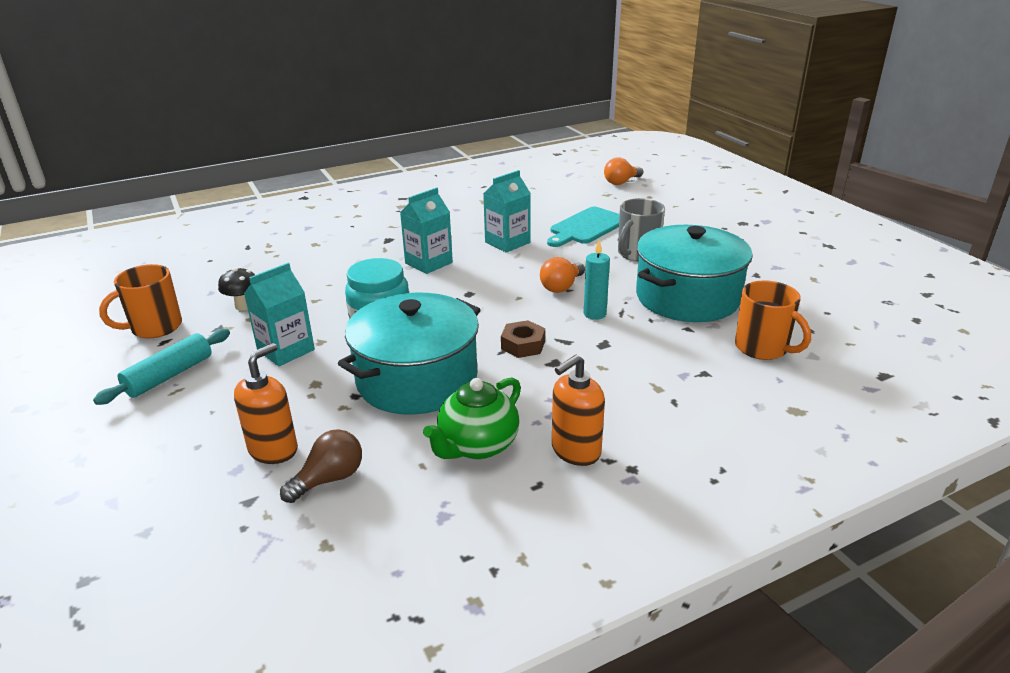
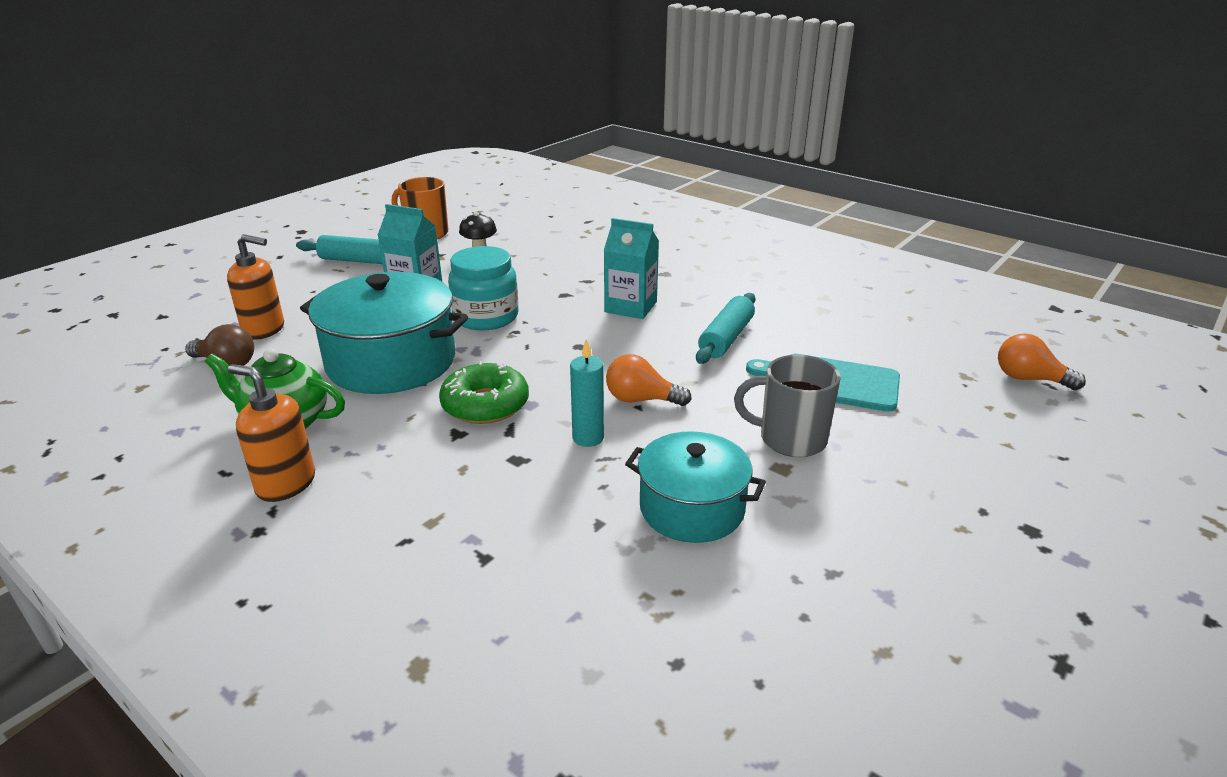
camera: 65 degrees right, 0 degrees up
turquoise carton [483,170,531,253] -> turquoise rolling pin [696,293,756,364]
brown nut [501,320,545,358] -> green donut [439,361,529,424]
turquoise pot [636,225,753,322] -> turquoise pot [625,431,766,543], size x0.63
orange mug [735,280,811,360] -> none

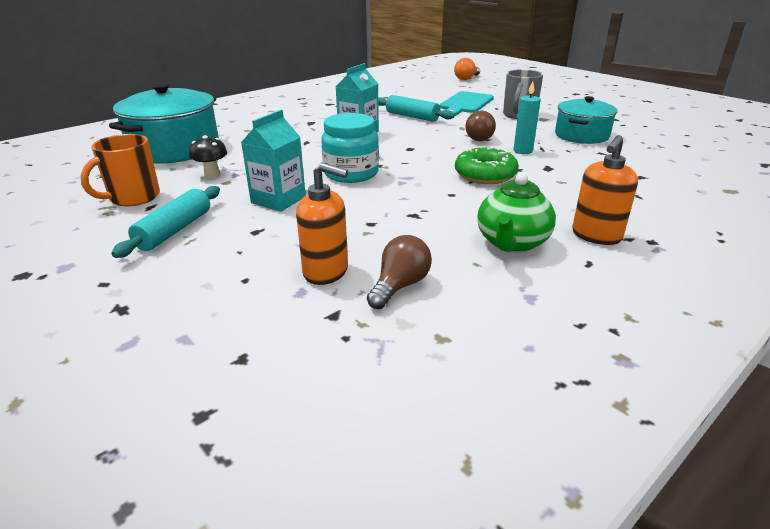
camera: 80 degrees left, 0 degrees up
orange soap dispenser [227,234,284,340] -> orange soap dispenser turned 90 degrees clockwise [296,163,348,285]
turquoise pot [300,272,468,394] -> turquoise pot moved to [109,83,219,163]
orange light bulb [606,354,692,406] -> brown light bulb [466,111,496,141]

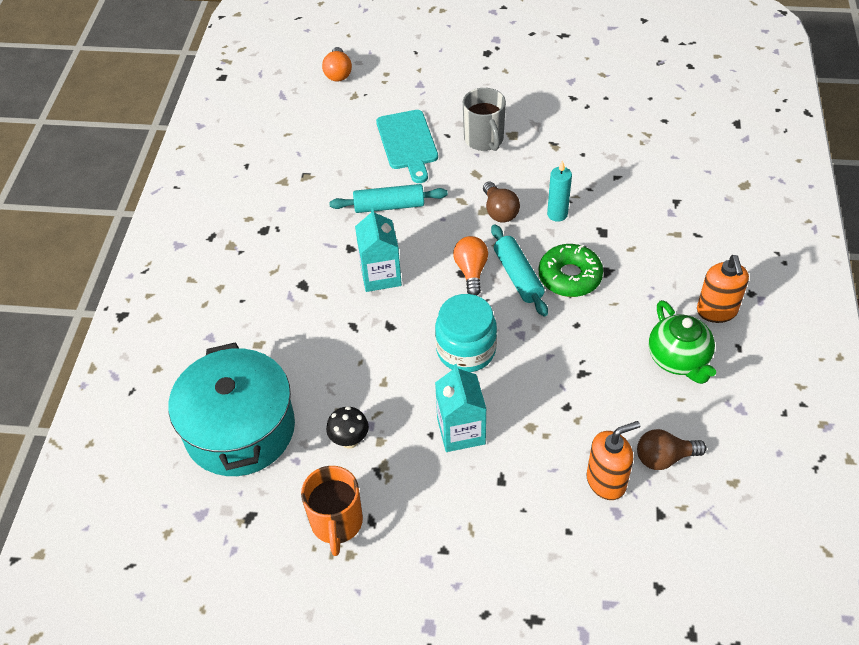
camera: 40 degrees left, 20 degrees up
turquoise rolling pin [112,186,220,258] -> turquoise rolling pin moved to [491,224,548,317]
brown light bulb [367,235,432,309] -> brown light bulb turned 90 degrees counterclockwise [637,429,707,470]
turquoise pot [555,96,618,144] -> none
none -> orange light bulb [453,236,488,295]

